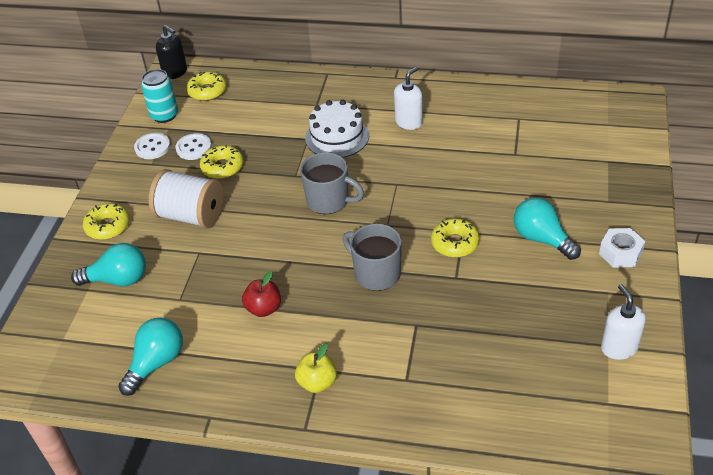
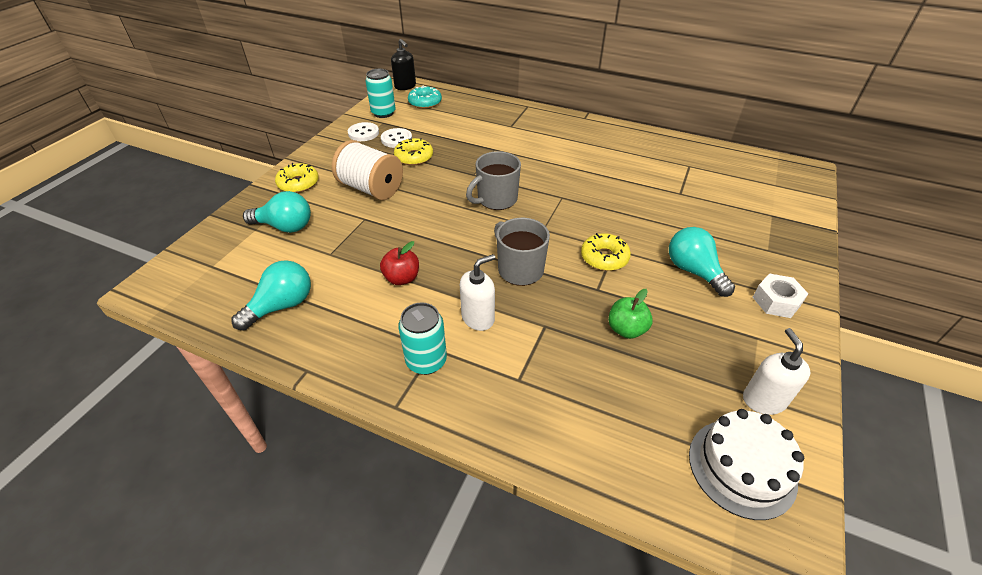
camera: 10 degrees right, 0 degrees up
yellow donut [186,72,227,101] -> turquoise donut [408,86,442,109]
yellow apple [295,343,337,393] -> turquoise can [398,303,447,375]
grey mug [300,152,364,214] -> grey mug turned 105 degrees clockwise [466,151,521,210]
white cake [305,100,369,158] -> white cake moved to [689,409,804,520]
white soap dispenser [394,66,423,130] -> white soap dispenser moved to [460,254,495,331]
none -> green apple [608,289,653,339]

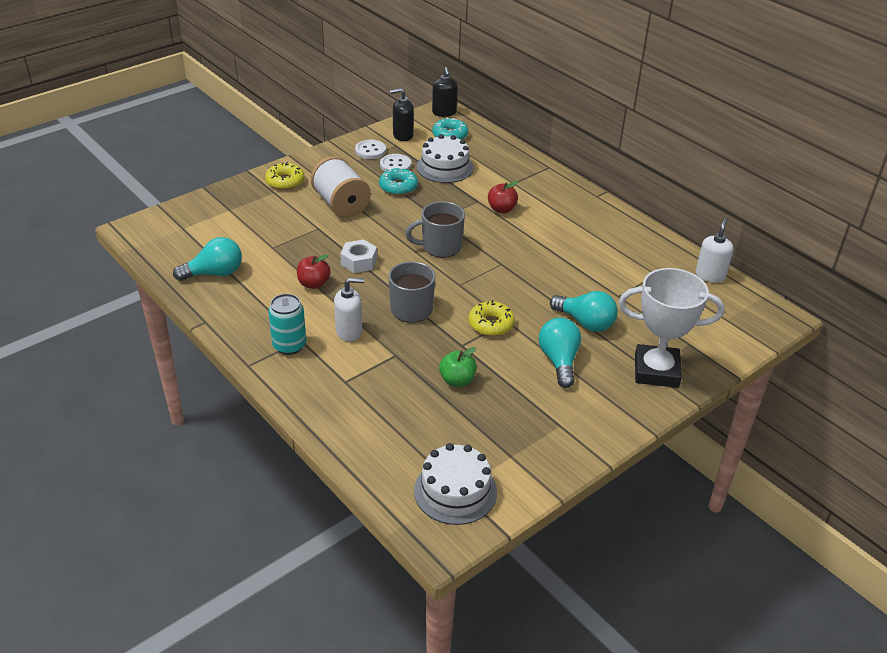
camera: 25 degrees right, 5 degrees down
turquoise light bulb [243,191,311,233] -> turquoise light bulb moved to [550,291,618,332]
turquoise can [365,69,396,118] -> black soap dispenser [390,88,414,141]
yellow donut [394,138,433,166] -> turquoise donut [379,168,418,195]
white soap dispenser [743,328,810,415] -> white soap dispenser moved to [696,218,734,283]
white nut [753,273,809,318] -> white nut moved to [340,239,377,273]
none -> white cake [417,134,473,183]
none -> red apple [488,181,519,213]
none -> white trophy [619,268,725,388]

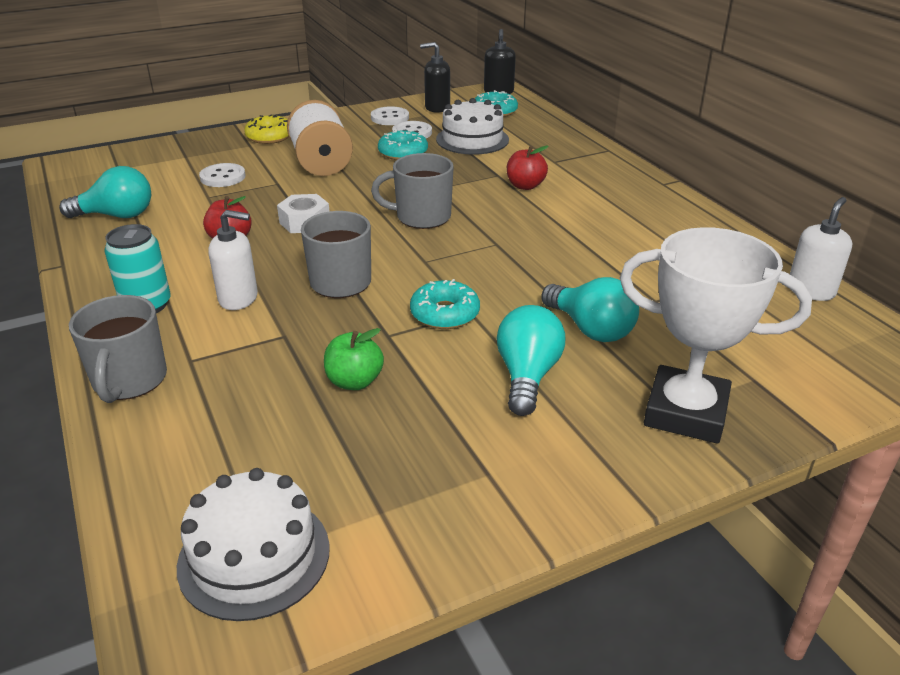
camera: 15 degrees right, 5 degrees down
yellow donut [469,300,515,336] -> turquoise donut [410,279,480,329]
none -> grey mug [69,295,167,403]
none -> white button [199,163,246,187]

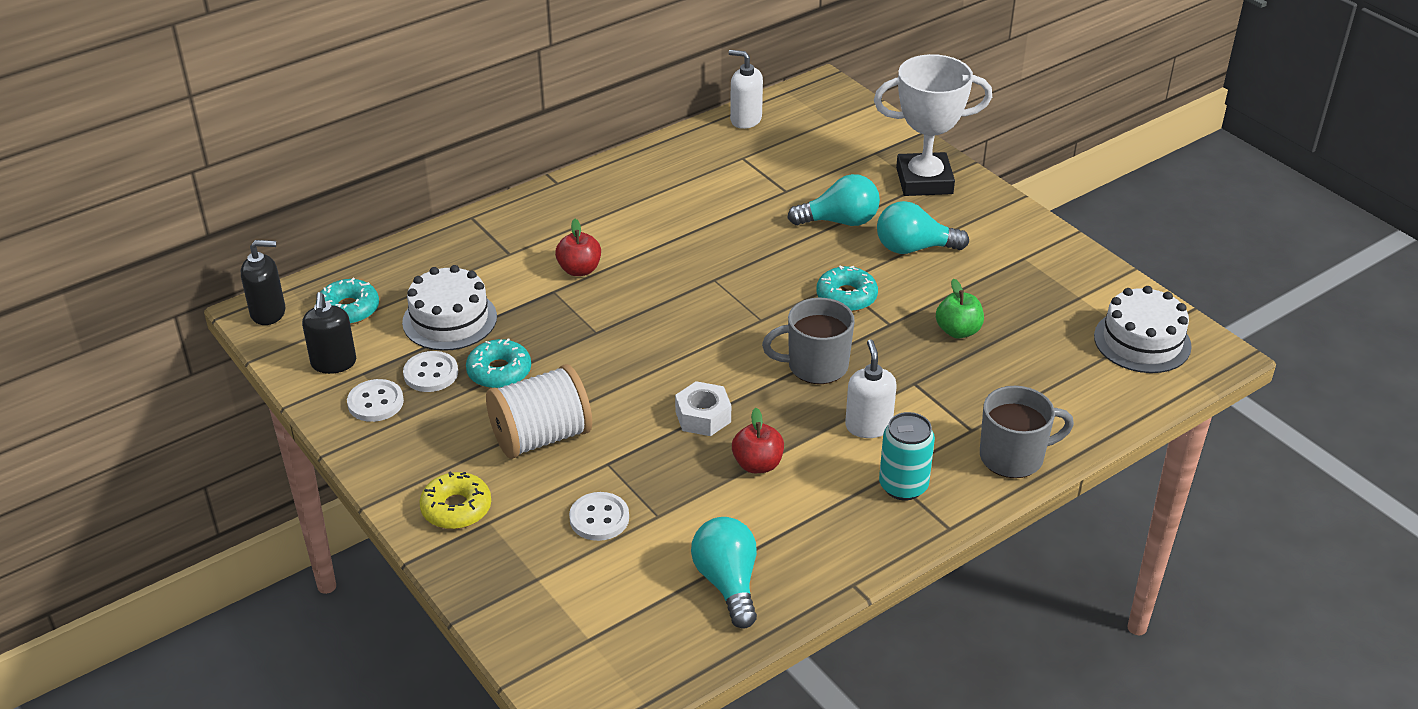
camera: 100 degrees left, 5 degrees up
grey mug [371,153,454,229] -> none
turquoise light bulb [541,277,639,342] -> turquoise light bulb turned 45 degrees clockwise [788,174,880,226]
white trophy [620,227,812,444] -> white trophy turned 75 degrees clockwise [874,54,992,196]

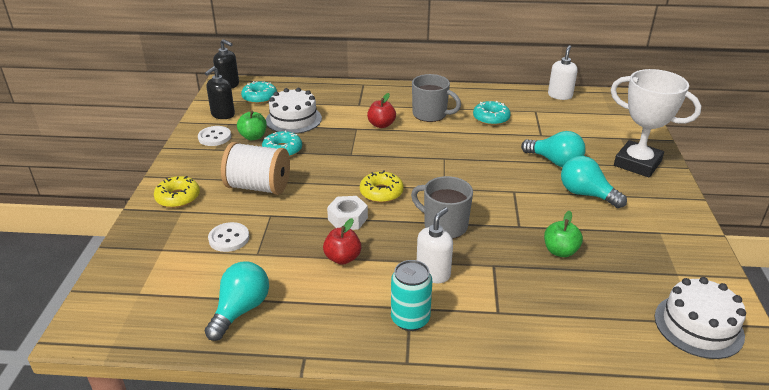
camera: 40 degrees right, 5 degrees down
white button [403,351,458,392] -> green apple [237,111,267,140]
white soap dispenser [729,50,763,129] -> white soap dispenser turned 45 degrees clockwise [548,45,578,100]
turquoise donut [816,265,878,312] -> turquoise donut moved to [473,101,511,125]
grey mug [980,386,1074,478] -> grey mug moved to [412,74,461,122]
none -> yellow donut [360,170,404,203]

